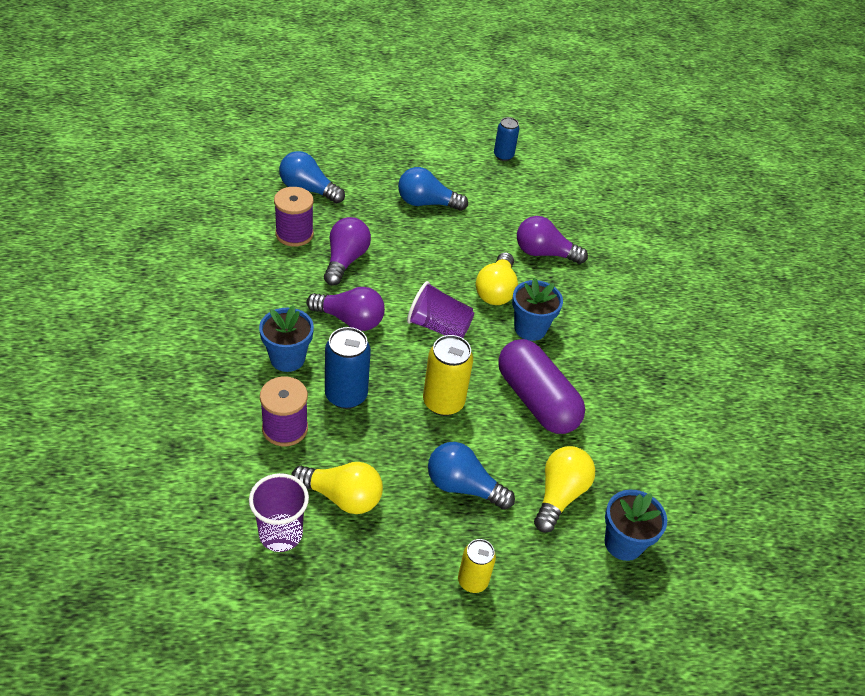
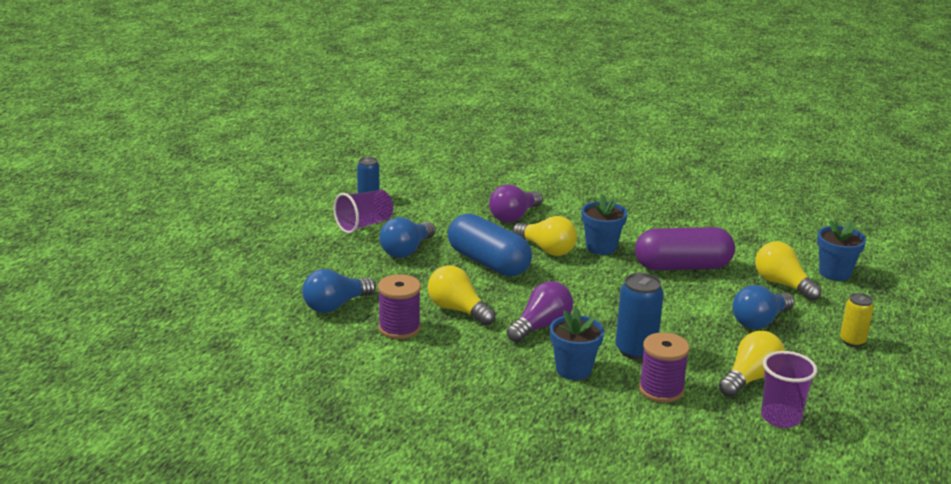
camera: 60 degrees left, 20 degrees down
purple light bulb [324,217,371,286] -> yellow light bulb [428,265,496,325]
purple cup [407,281,474,338] -> purple cup moved to [333,190,393,234]
yellow can [423,335,473,416] -> none
none -> blue capsule [448,214,532,276]

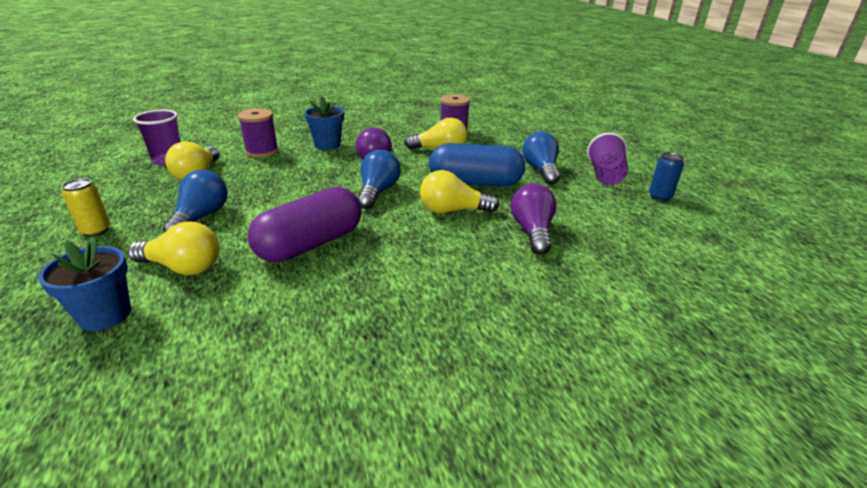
camera: 140 degrees right, 5 degrees up
blue light bulb [302,269,376,313] -> blue light bulb moved to [357,150,400,209]
blue flower pot [582,194,627,255] -> none
blue can [615,273,664,360] -> none

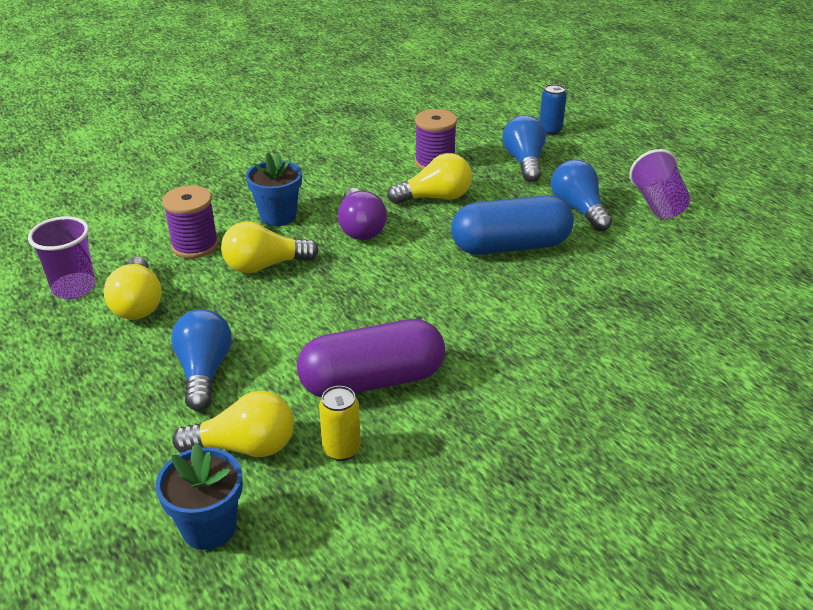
camera: 15 degrees left, 5 degrees up
yellow can [62,178,110,237] -> yellow can moved to [319,386,361,461]
purple capsule [248,187,362,262] -> purple capsule turned 45 degrees clockwise [297,319,445,397]
blue light bulb [357,150,400,209] -> blue light bulb moved to [503,115,546,182]
yellow light bulb [420,170,499,213] -> yellow light bulb moved to [221,222,319,273]
purple light bulb [511,183,556,255] -> none
blue can [649,152,684,202] -> blue can moved to [539,84,567,135]

